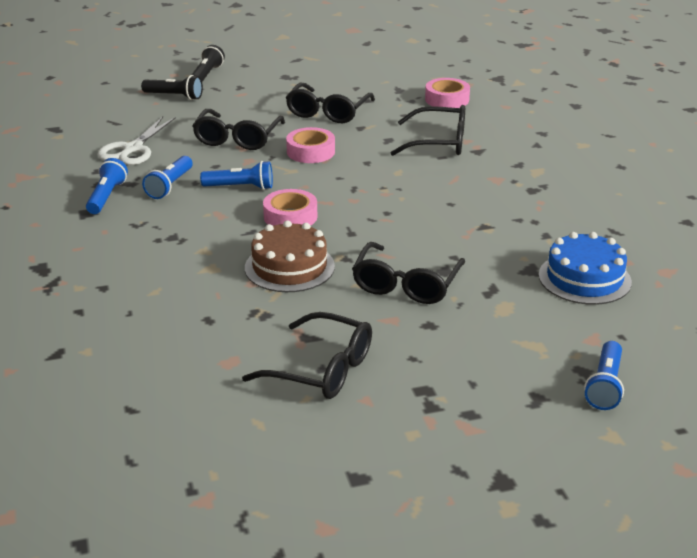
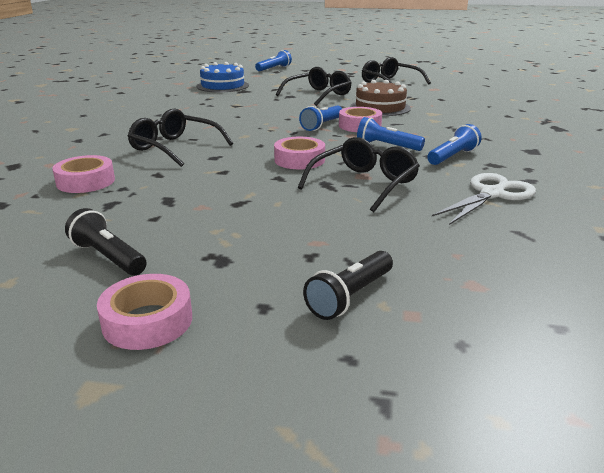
camera: 155 degrees left, 5 degrees down
blue flashlight [86,158,128,214] -> blue flashlight moved to [299,106,342,131]
black flashlight [141,75,203,100] -> black flashlight moved to [65,208,147,275]
black glasses [286,83,375,123] -> none
none -> pink tape [97,274,192,350]

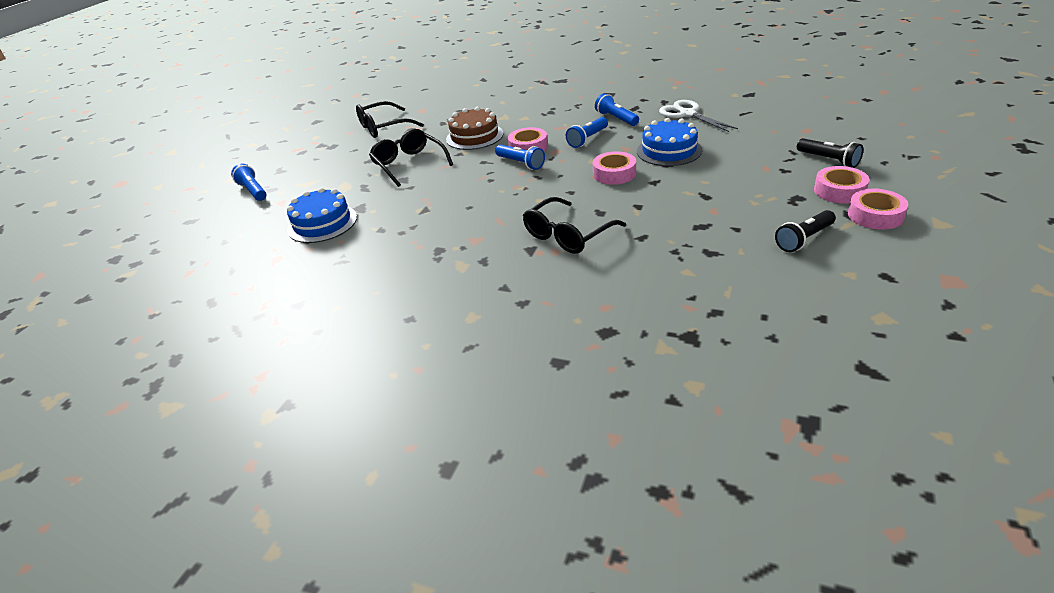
camera: 75 degrees left, 10 degrees up
pink tape [52,155,115,193] -> pink tape moved to [814,166,870,204]
black glasses [298,137,420,212] -> blue cake [637,118,702,166]

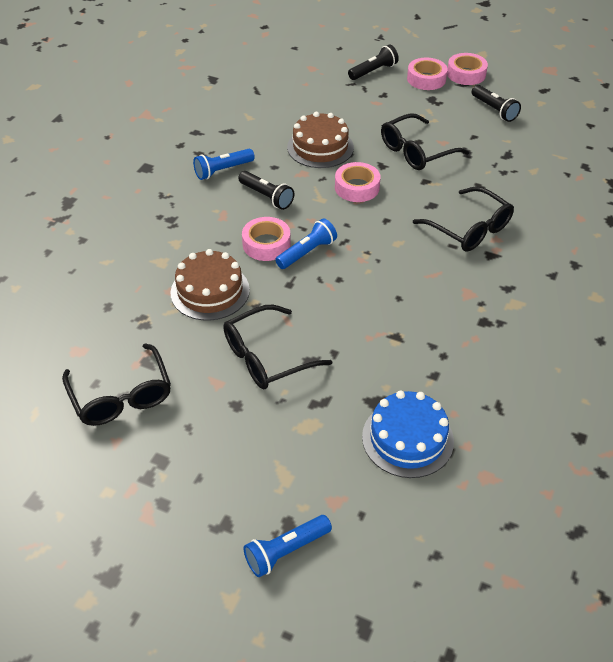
camera: 90 degrees left, 10 degrees up
blue flashlight [566,117,608,148] -> black flashlight [238,171,294,210]
blue cake [637,118,702,166] -> brown cake [287,112,354,168]
white scissors [659,100,738,132] -> none
none -> black glasses [381,113,469,170]

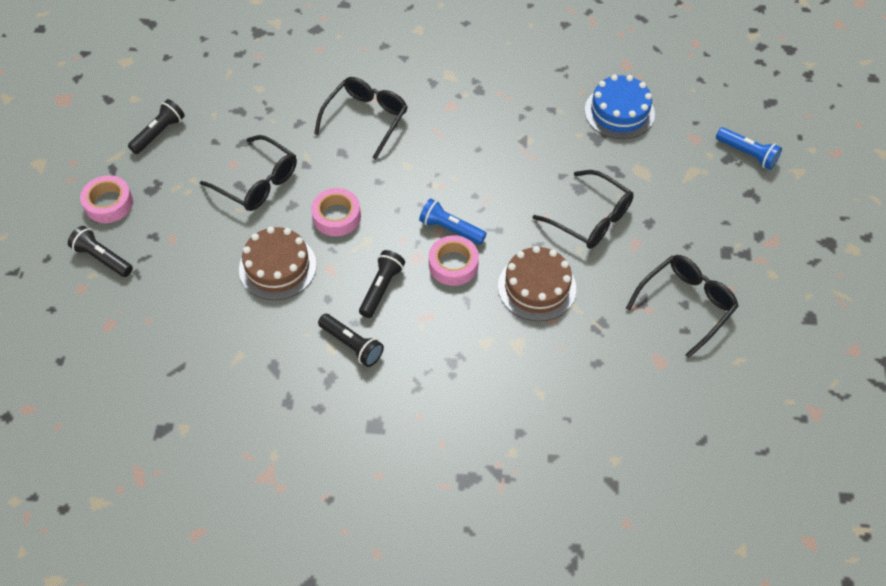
camera: 110 degrees left, 10 degrees up
blue flashlight [193,149,255,180] -> black flashlight [318,314,384,367]
pink tape [447,53,488,85] -> none

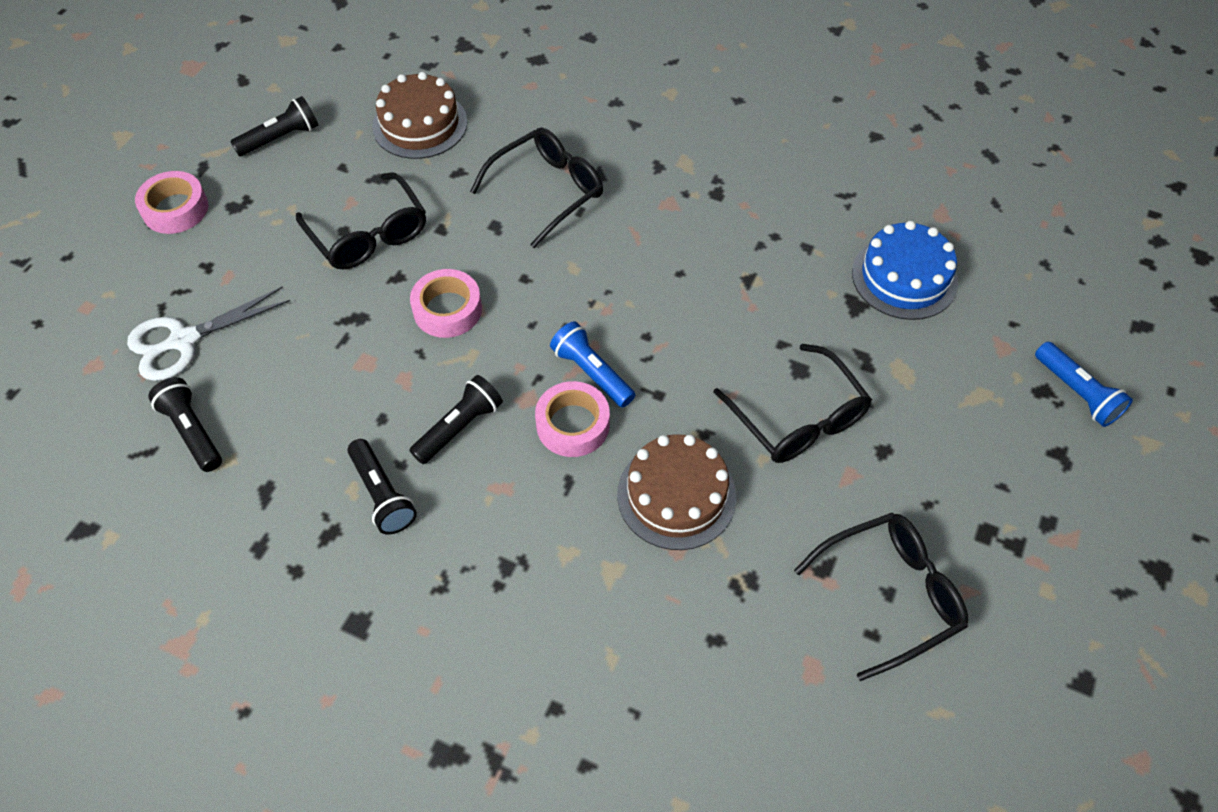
camera: 20 degrees right, 0 degrees up
black flashlight [68,226,133,277] -> black flashlight moved to [148,377,222,472]
brown cake [239,227,317,300] -> brown cake moved to [372,72,467,159]
none -> white scissors [127,286,290,381]

